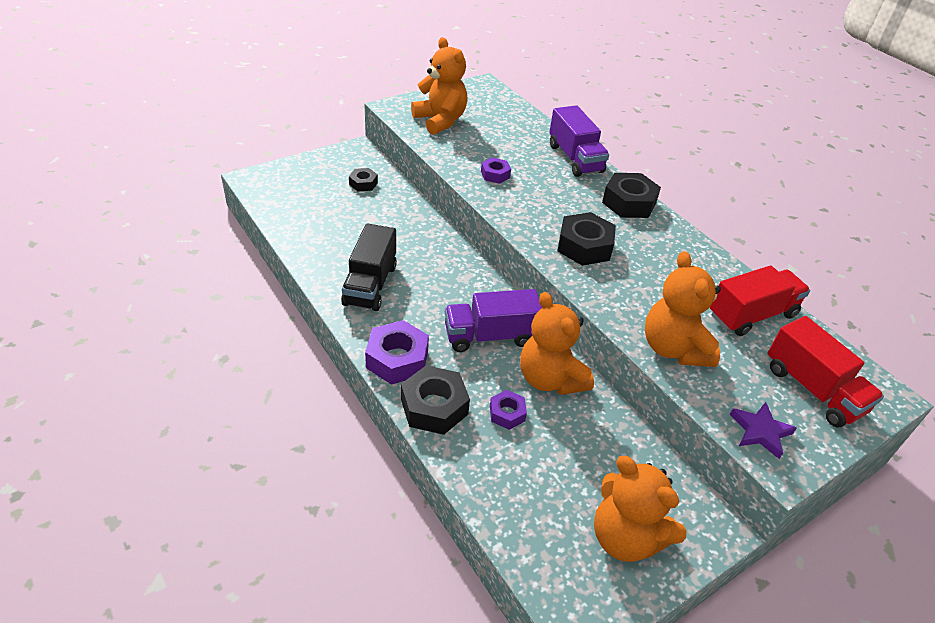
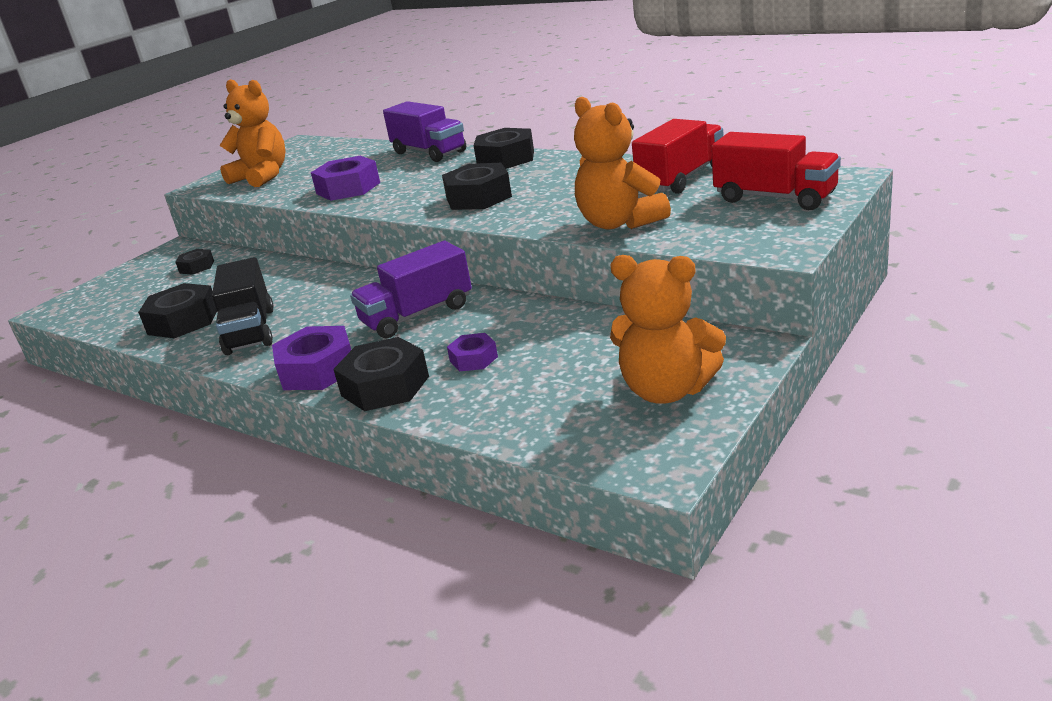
camera: 15 degrees left, 15 degrees down
purple nut [481,157,511,184] -> purple nut [311,156,380,201], size x1.78
orange teddy bear [520,292,594,395] -> none
purple star [730,402,797,459] -> none
none -> black nut [138,283,217,338]

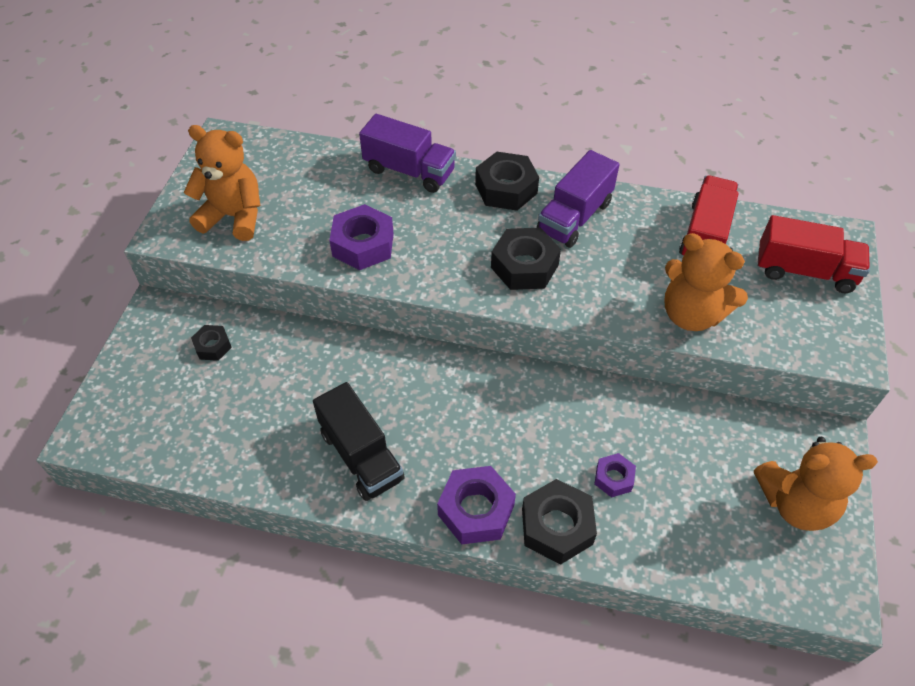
camera: 25 degrees left, 25 degrees up
black nut [138,283,217,338] -> none
purple truck [350,241,472,338] -> purple truck moved to [537,150,620,248]

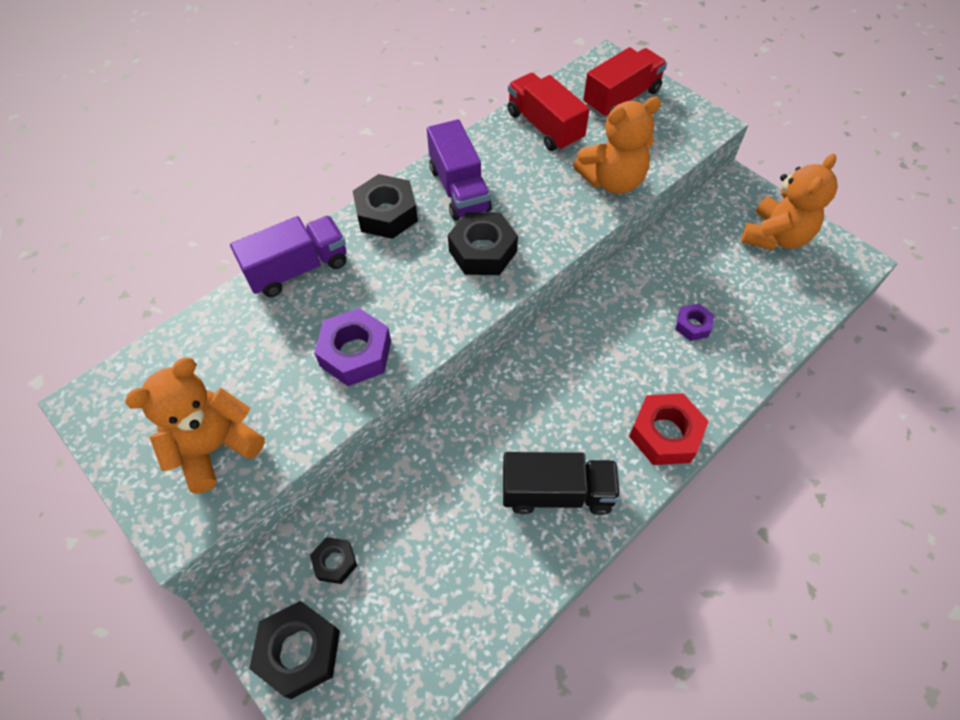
camera: 55 degrees left, 5 degrees up
purple nut [437,466,516,544] -> red nut [629,393,709,465]
black nut [522,479,597,565] -> black nut moved to [249,601,340,699]

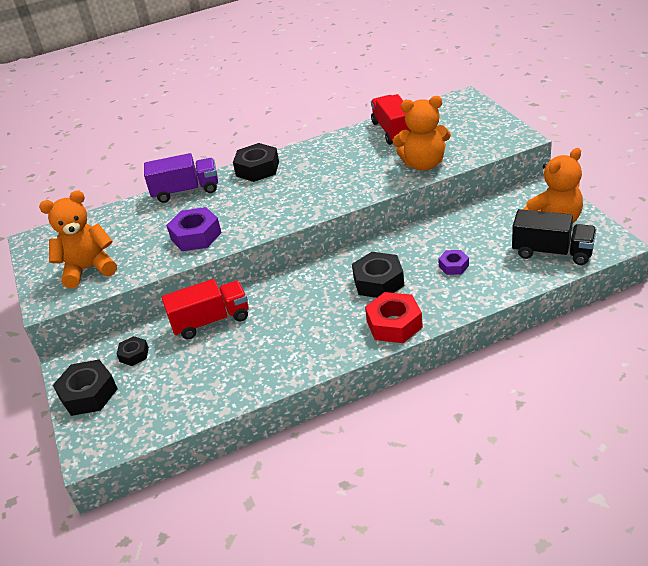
camera: 25 degrees right, 20 degrees down
purple truck [427,119,492,221] -> none
black nut [448,212,518,275] -> black nut moved to [352,252,404,298]
black truck [503,452,620,515] -> black truck moved to [512,209,596,265]
red truck [583,47,667,118] -> red truck moved to [161,279,249,339]

